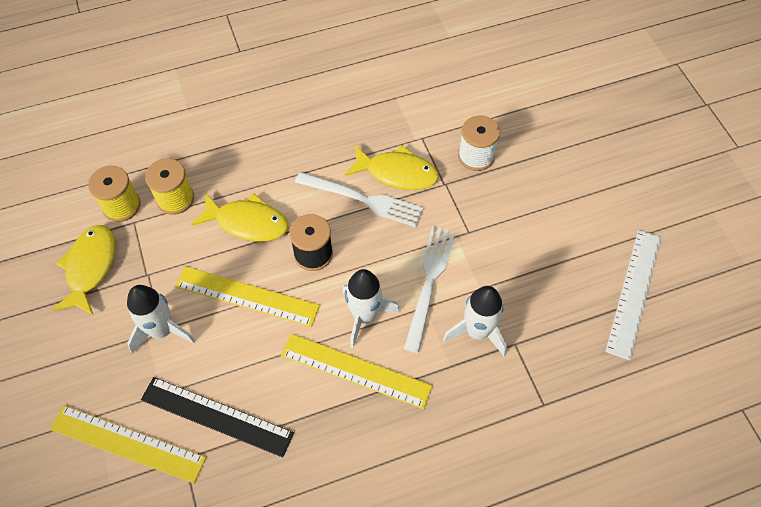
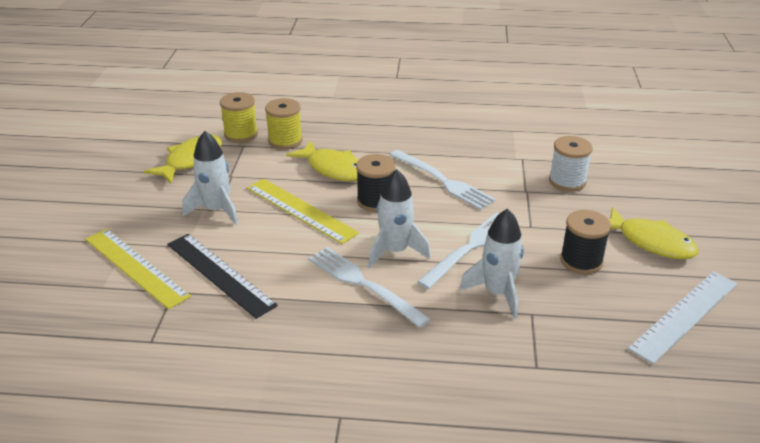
camera: 25 degrees right, 25 degrees down
yellow ruler [281,334,432,409] -> white fork [308,247,431,328]
yellow fish [345,145,439,190] -> yellow fish moved to [609,207,699,259]
none -> black spool [560,210,611,274]

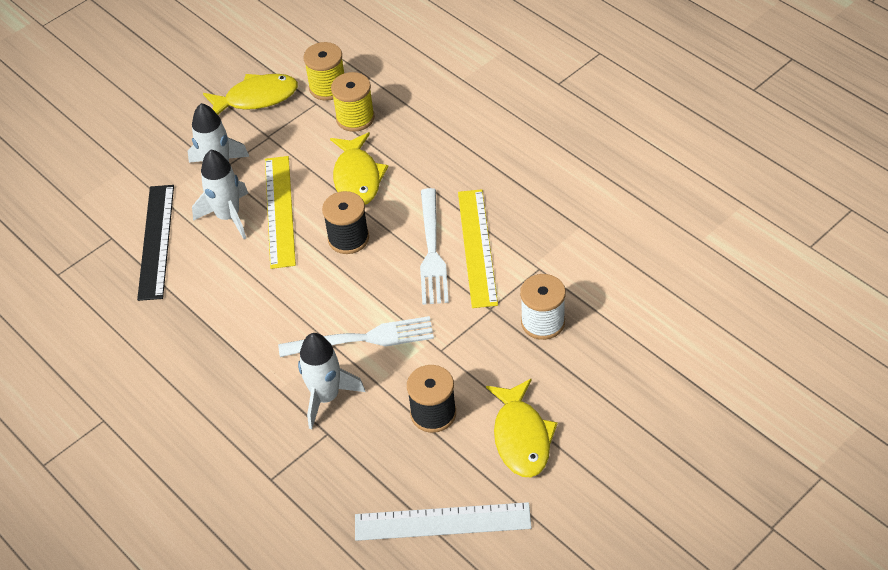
camera: 45 degrees right, 15 degrees up
yellow ruler [85,229,191,309] -> yellow ruler moved to [458,189,498,308]
white fork [308,247,431,328] -> none
white rocket [368,169,431,268] -> white rocket moved to [192,150,248,239]

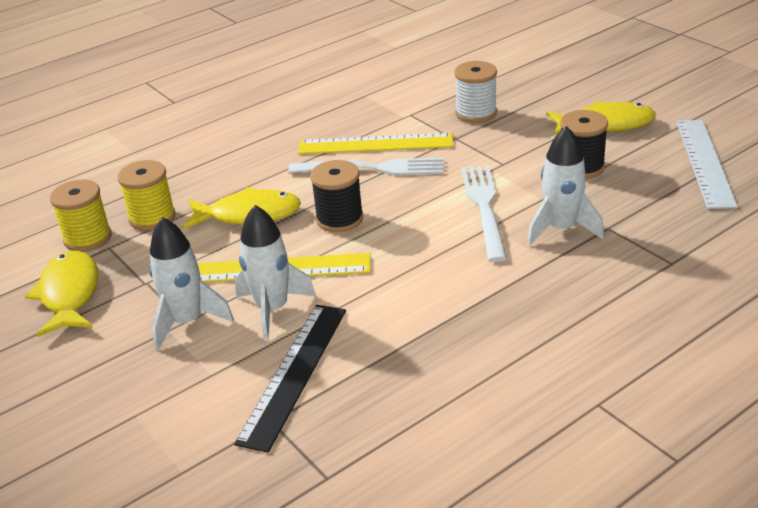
camera: 85 degrees left, 15 degrees down
black ruler [137,185,174,301] -> black ruler turned 75 degrees counterclockwise [234,305,346,453]

